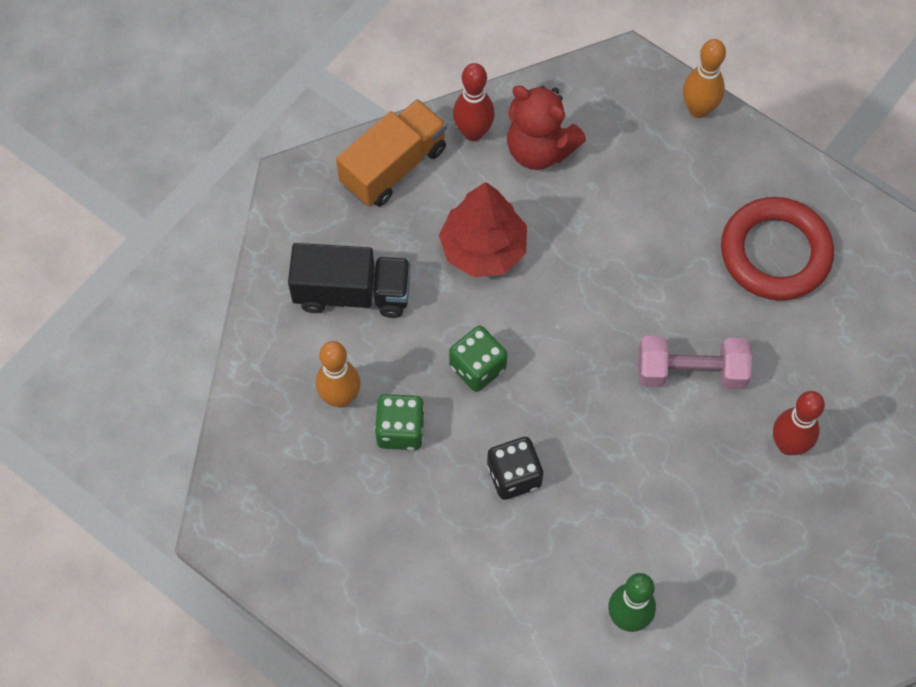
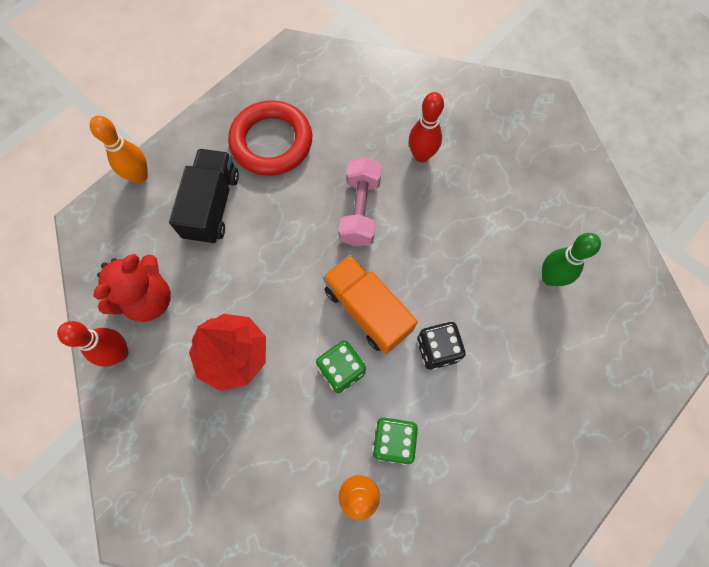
camera: 85 degrees left, 5 degrees up
black truck [288,243,411,318] -> black truck moved to [169,149,239,244]
orange truck [336,99,447,206] -> orange truck moved to [323,255,418,354]

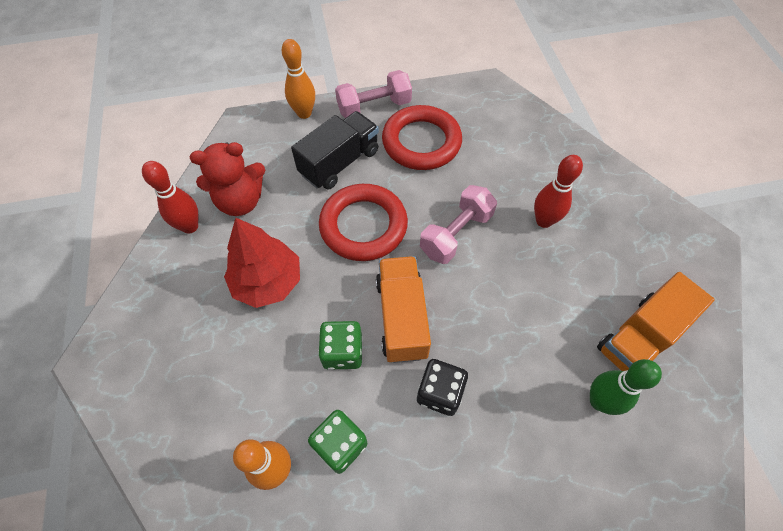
camera: 35 degrees right, 10 degrees down
none -> red ring [319,184,408,261]
none -> pink dumbbell [335,70,412,118]
none -> orange truck [597,272,715,371]

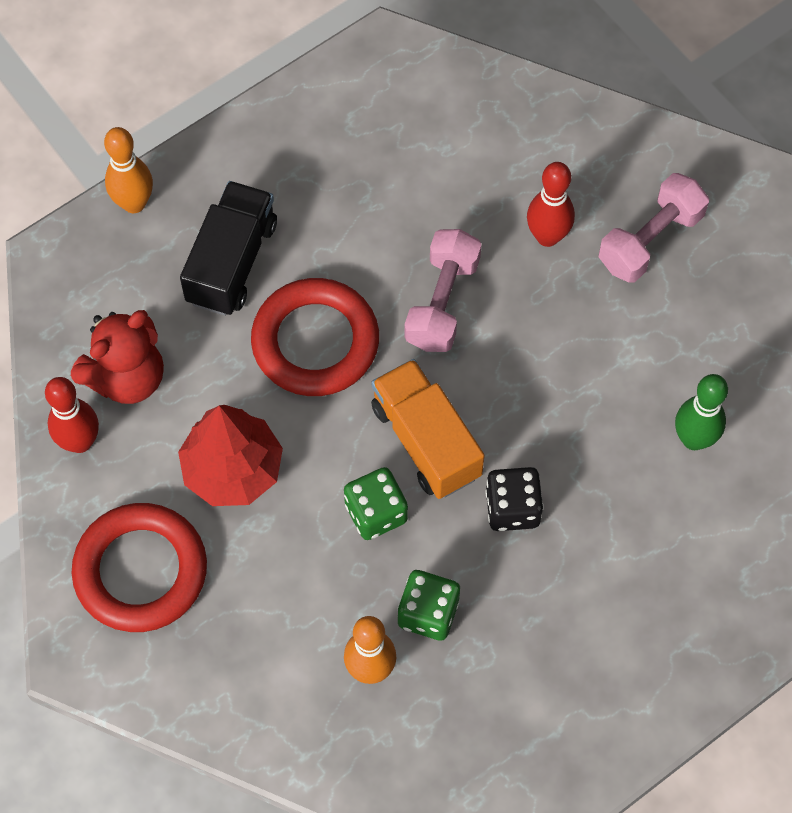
camera: 25 degrees left, 5 degrees up
pink dumbbell [335,70,412,118] -> pink dumbbell moved to [599,173,709,283]
red ring [382,105,462,170] -> red ring moved to [72,503,207,632]
orange truck [597,272,715,371] -> none

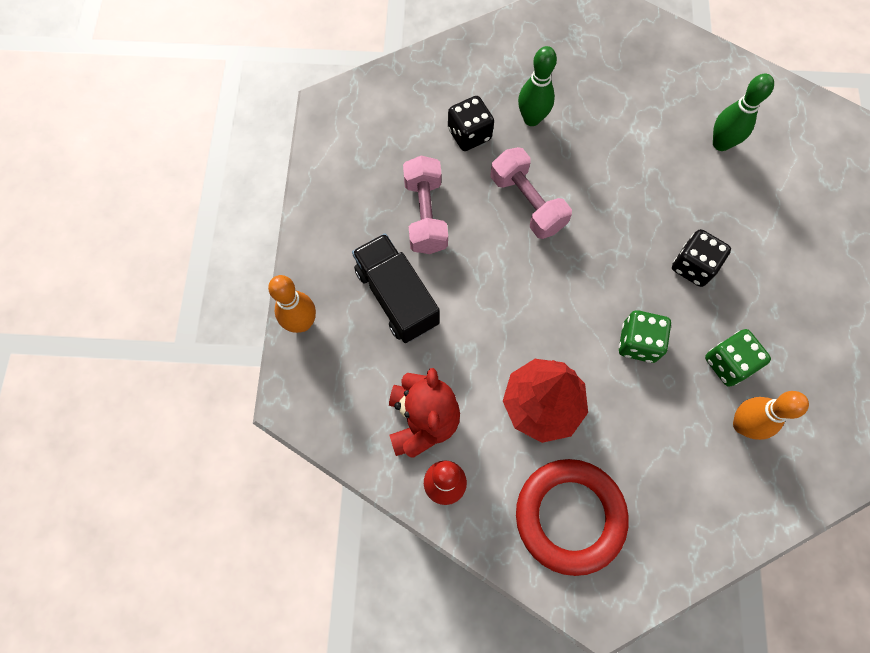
camera: 50 degrees left, 5 degrees up
red ring [251,278,379,396] -> none
orange truck [371,359,485,499] -> none
red bowling pin [527,162,575,247] -> green bowling pin [518,46,557,126]
pink dumbbell [599,173,709,283] -> pink dumbbell moved to [403,156,448,254]
none -> black dice [448,96,494,151]

